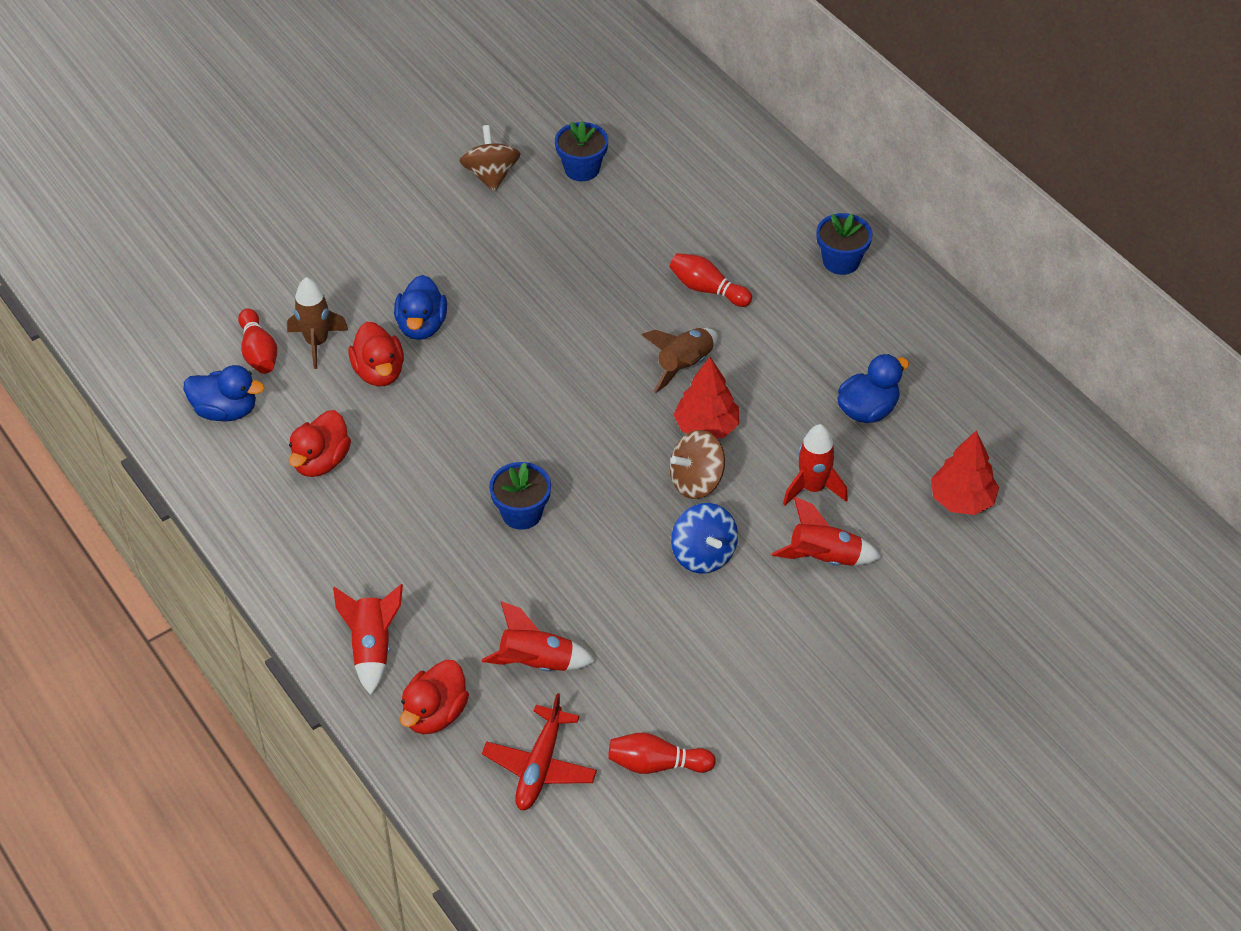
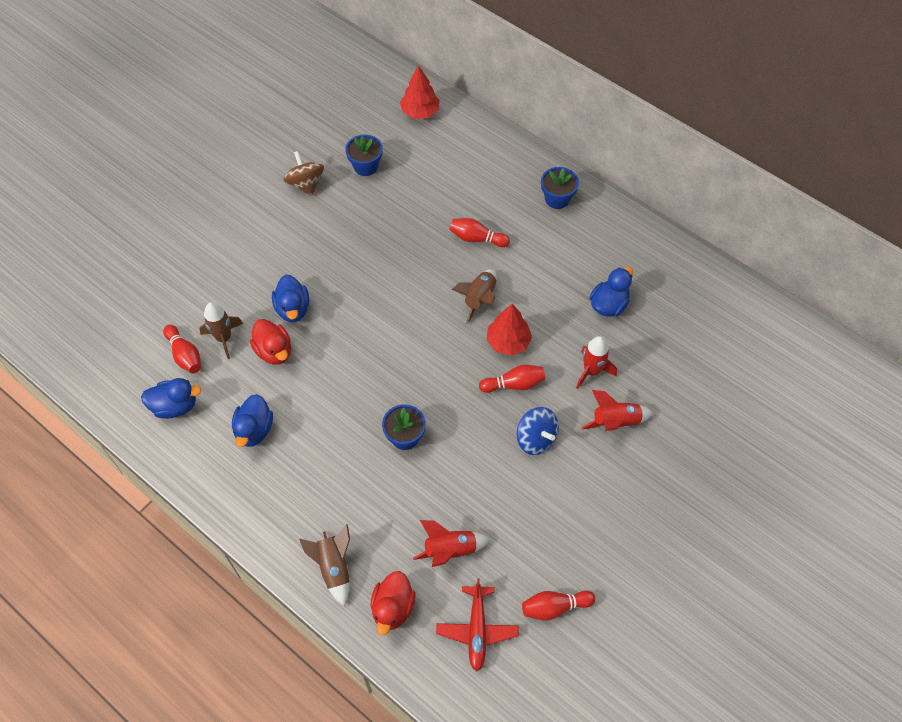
camera: 15 degrees left, 10 degrees up
red duck [289,410,351,477] -> blue duck [232,394,273,447]
red rocket [333,584,403,695] -> brown rocket [299,524,350,606]
brown spinning top [670,430,725,499] -> red bowling pin [479,365,546,393]
red tree [931,430,999,515] -> red tree moved to [400,65,439,119]

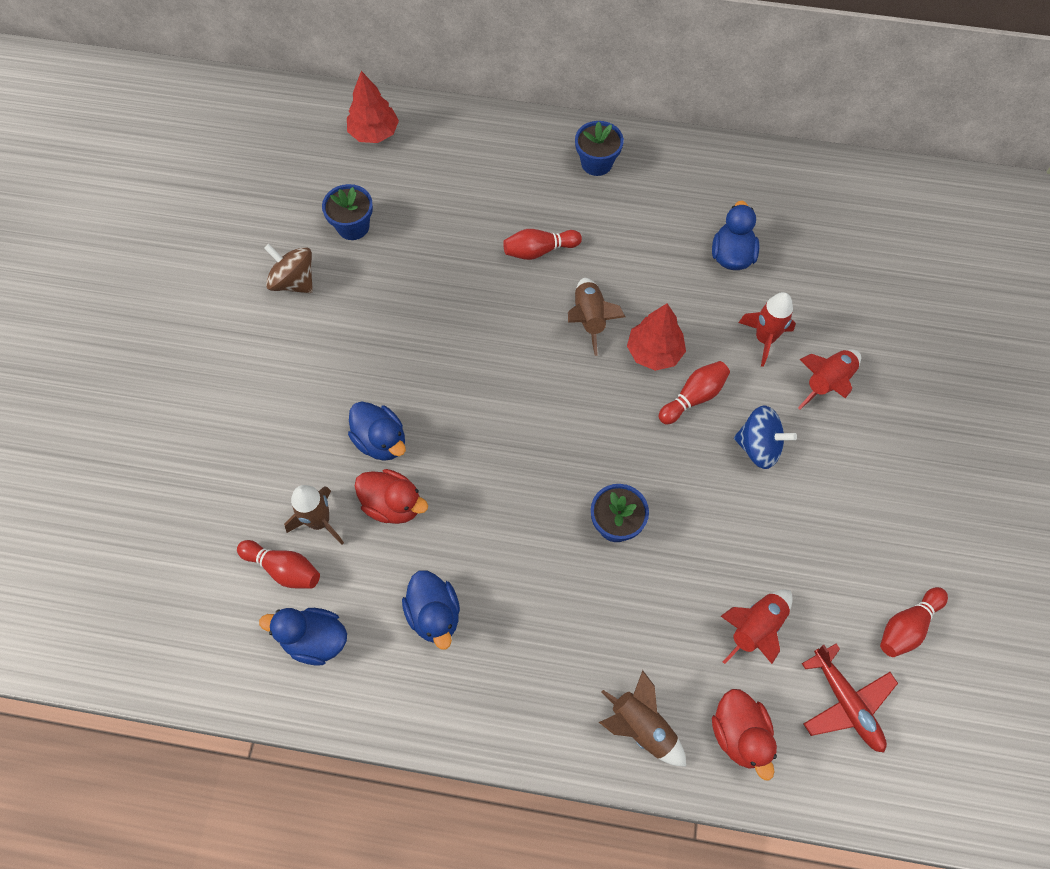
camera: 30 degrees left, 5 degrees up
blue duck [141,378,202,419] -> blue duck turned 135 degrees counterclockwise [259,608,347,666]

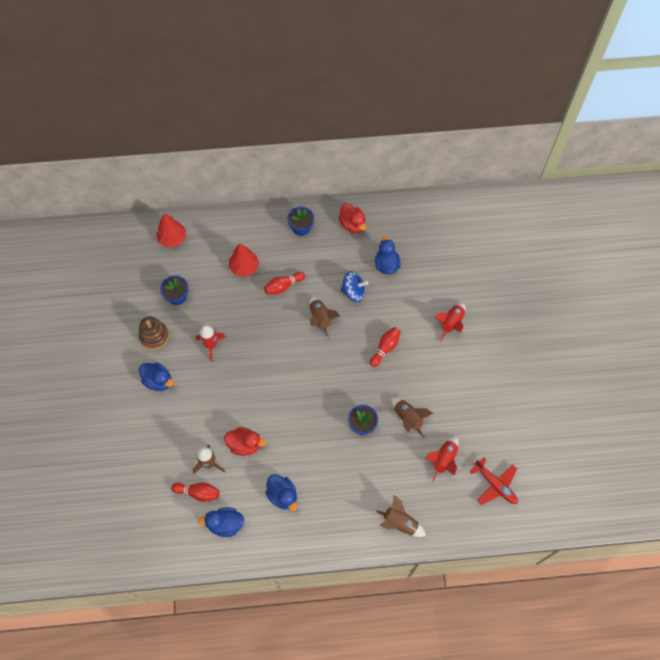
camera: 15 degrees left, 0 degrees up
brown spinning top [264,244,313,293] -> brown stacking toy [139,316,169,350]
blue duck [348,401,406,461] -> blue duck moved to [139,362,174,391]
red tree [627,303,686,371] -> red tree moved to [229,243,259,277]
red duck [712,689,777,780] -> red duck moved to [339,203,366,233]
blue spinning top [734,406,797,469] -> blue spinning top moved to [340,271,368,302]
red rocket [738,292,796,367] -> red rocket moved to [196,325,226,362]
red bowling pin [880,587,948,657] -> none
none -> brown rocket [391,397,434,437]

